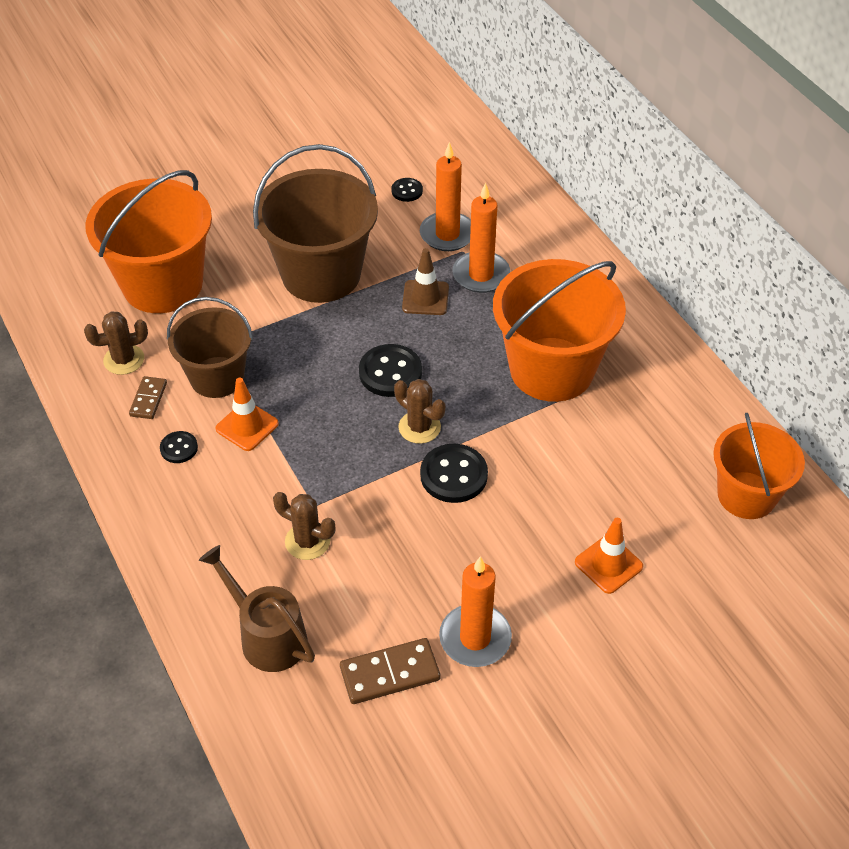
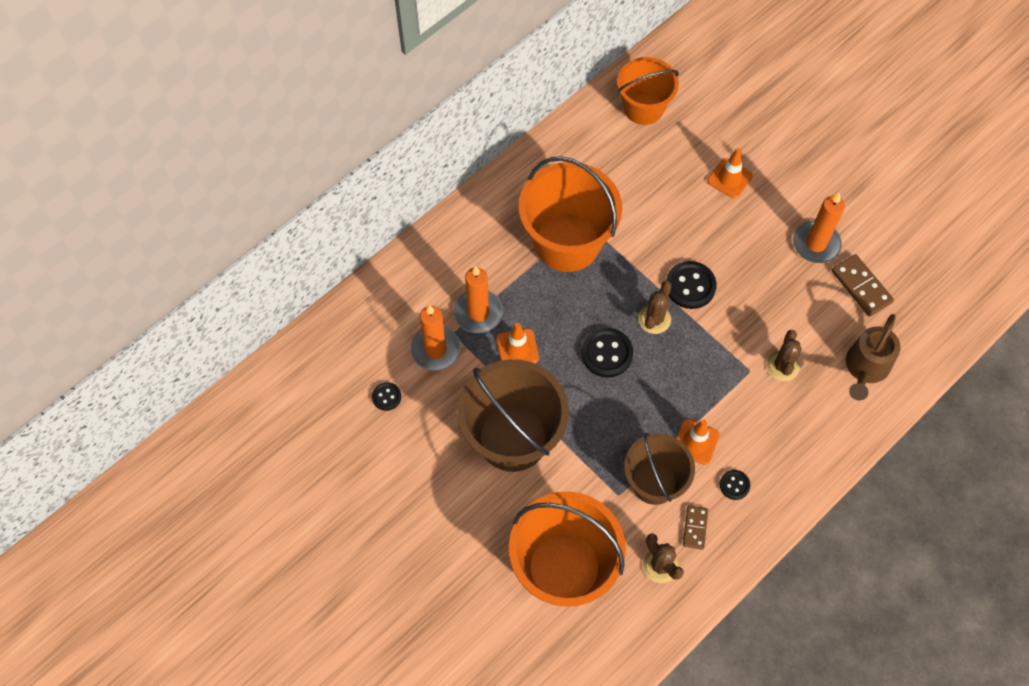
camera: 105 degrees left, 15 degrees up
brown domino [129,376,167,419] -> brown domino turned 75 degrees counterclockwise [683,505,708,550]
brown traffic cone [402,248,449,315] -> orange traffic cone [496,323,539,363]

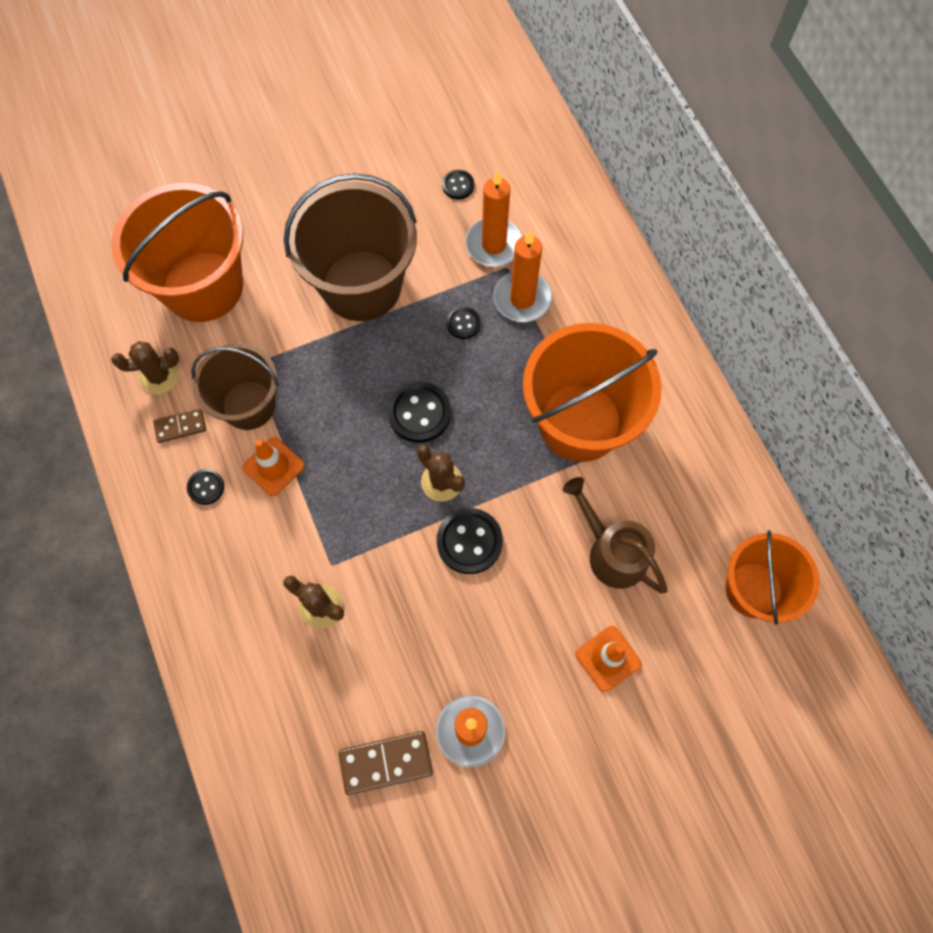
camera: 110 degrees right, 5 degrees up
orange traffic cone [496,323,539,363] -> black button [447,307,481,339]
brown domino [683,505,708,550] -> brown domino turned 45 degrees counterclockwise [153,408,206,443]
brown watering can [846,314,901,401] -> brown watering can moved to [563,477,668,593]

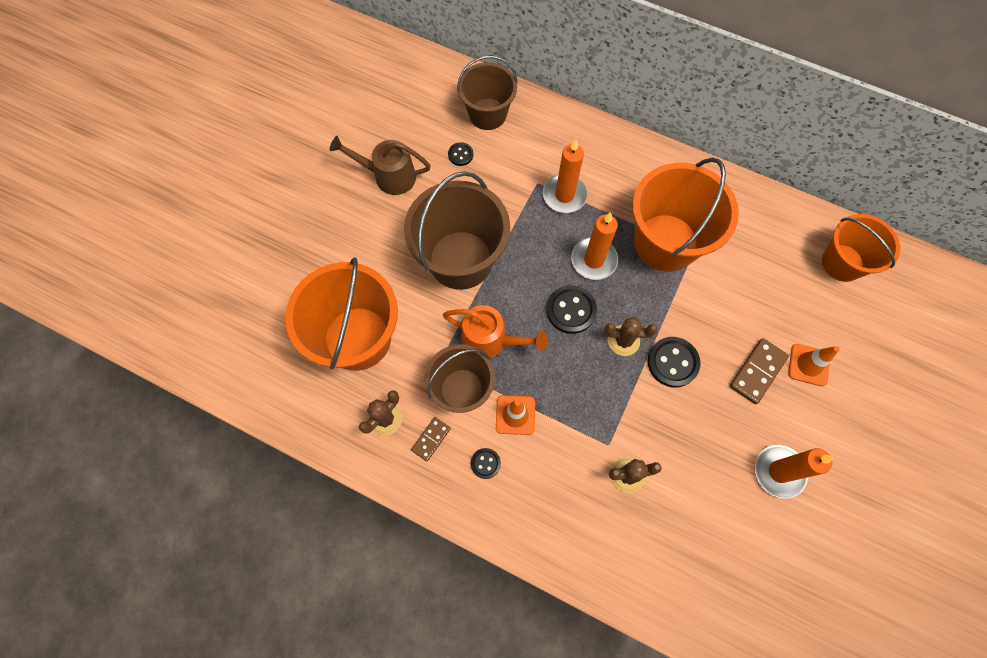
camera: 40 degrees left, 0 degrees up
brown domino [339,731,433,795] -> brown domino moved to [730,338,789,404]
black button [447,307,481,339] -> none
orange candle [465,170,522,267] -> orange candle moved to [571,212,618,280]
brown watering can [563,477,668,593] -> brown watering can moved to [330,136,431,195]
none -> orange watering can [443,305,548,358]
none -> brown bucket [457,56,518,130]

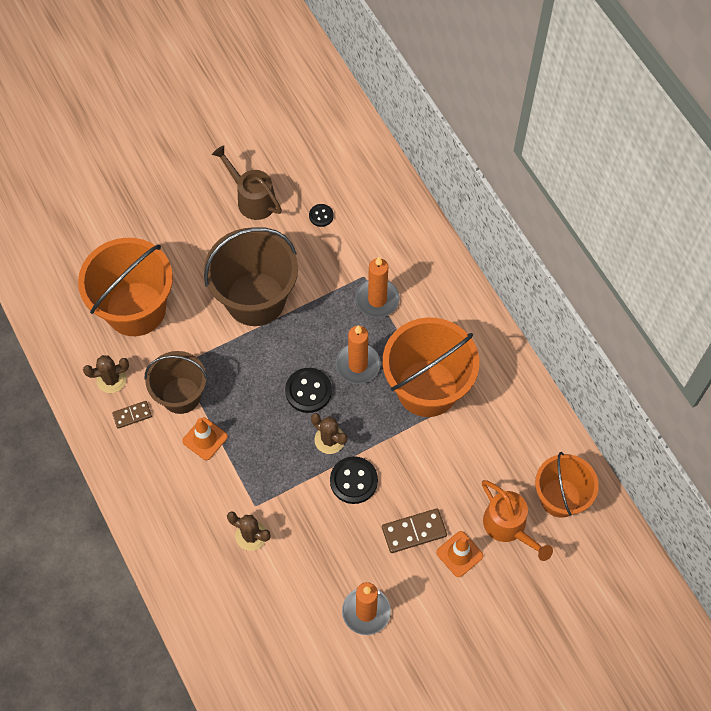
camera: 35 degrees right, 5 degrees down
orange watering can [443,305,548,358] -> orange watering can moved to [482,480,553,561]
brown bucket [457,56,518,130] -> none
black button [471,448,501,479] -> none

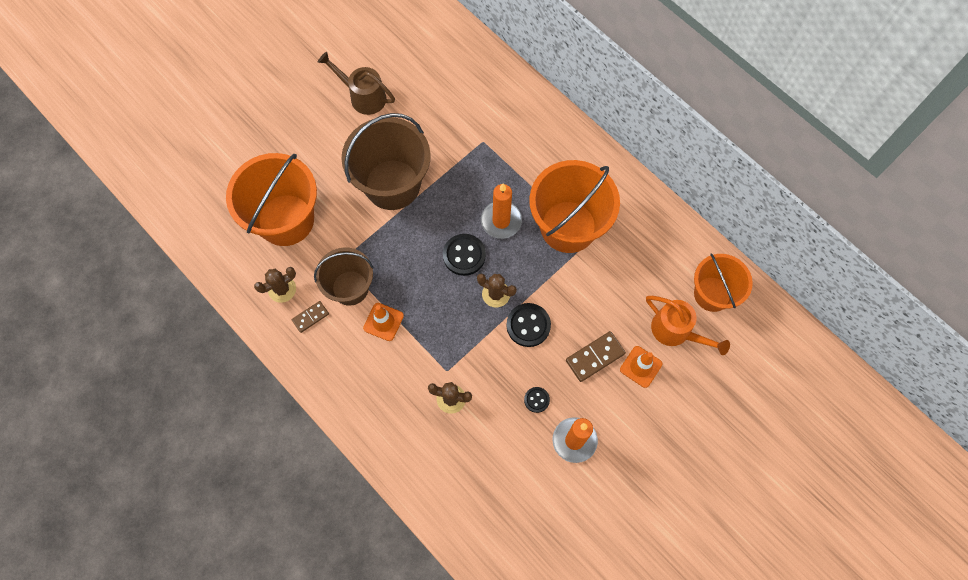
camera: 15 degrees left, 5 degrees up
black button [309,204,334,227] -> black button moved to [524,387,550,413]
orange candle [356,257,400,318] -> none

